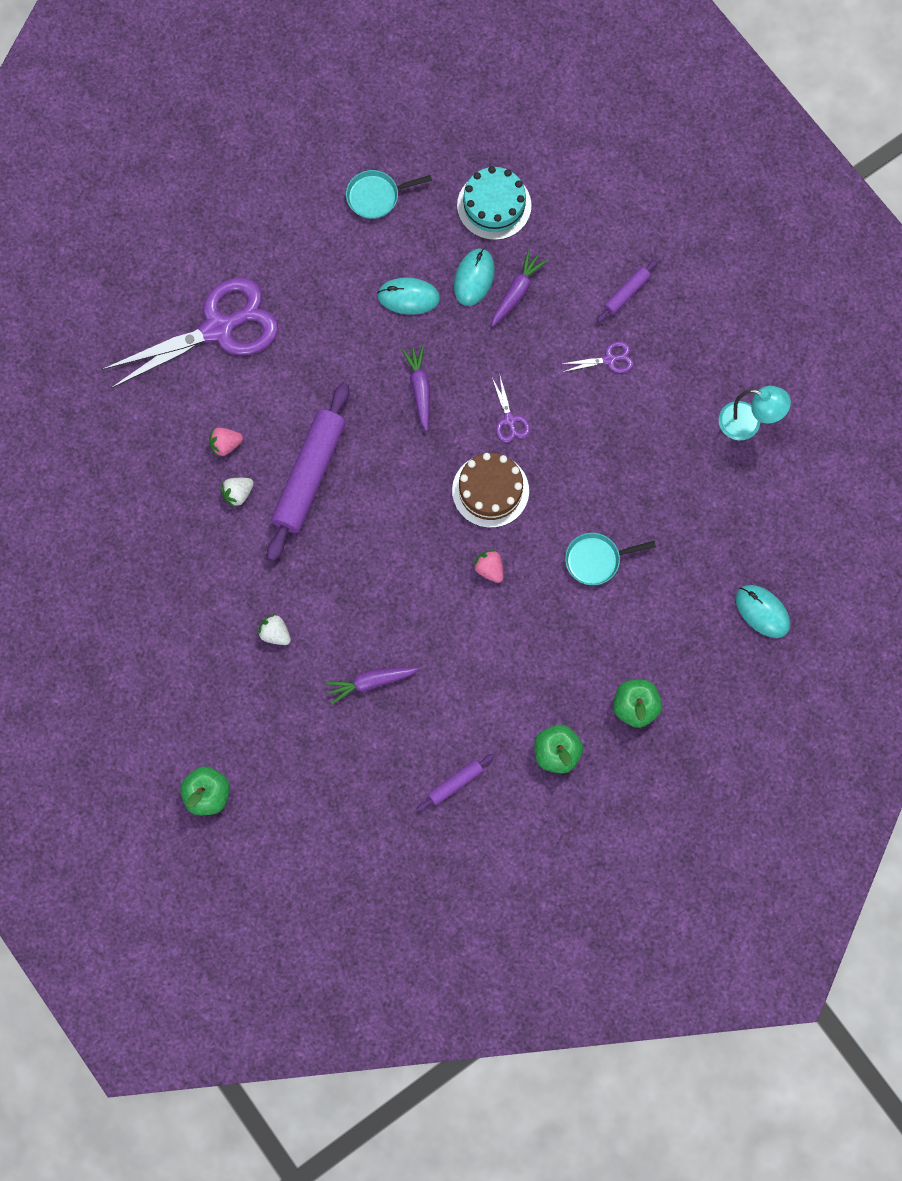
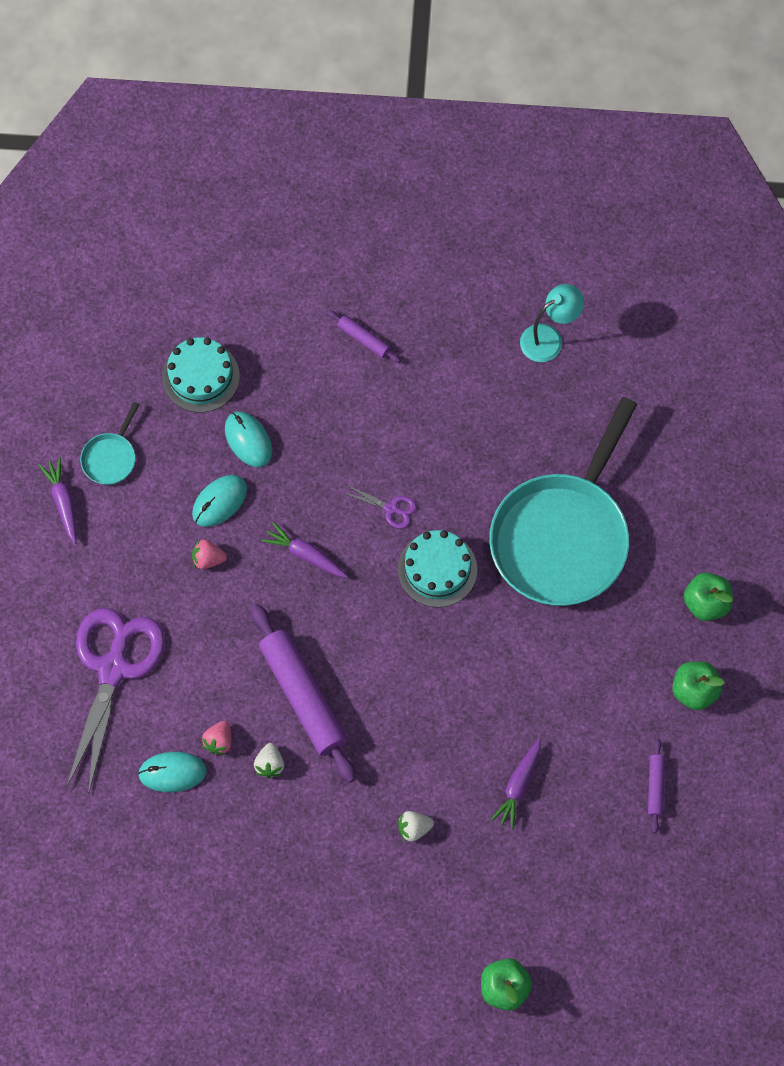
camera: 50 degrees left, 5 degrees down
brown cake [452,453,529,528] -> turquoise cake [398,530,477,608]
pink strawberry [473,550,504,583] -> pink strawberry moved to [192,539,227,569]
purple carrot [491,250,547,327] -> purple carrot moved to [38,457,77,544]
purple scissors [562,341,633,373] -> none
turquoise pan [565,533,656,585] -> turquoise pan [489,397,637,606], size x2.50
purple rolling pin [597,259,658,322] -> purple rolling pin turned 45 degrees counterclockwise [327,310,401,363]
turquoise mouse [736,585,790,638] -> turquoise mouse moved to [138,752,207,792]

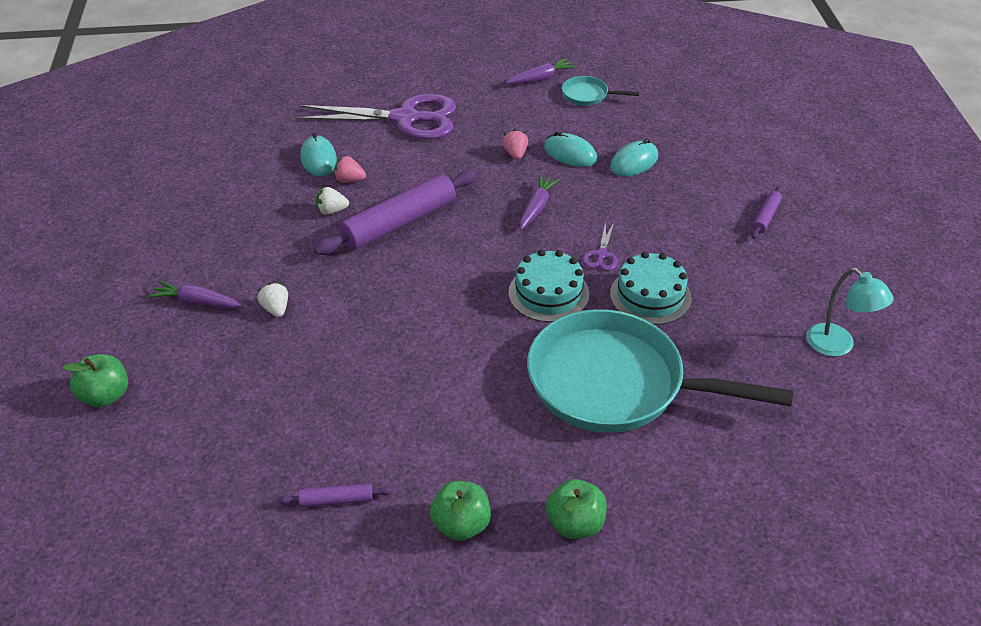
camera: 80 degrees right, 25 degrees down
turquoise cake [162,337,240,413] -> turquoise cake moved to [610,252,692,325]
purple carrot [491,739,541,830] -> purple carrot moved to [148,281,243,308]

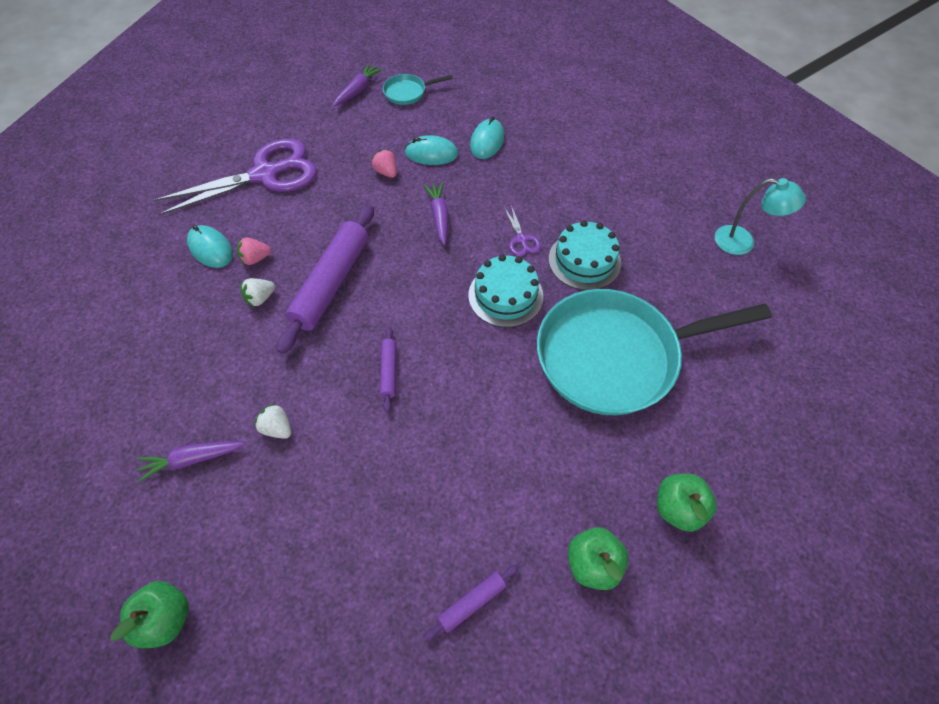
camera: 30 degrees left, 15 degrees up
purple rolling pin [752,186,782,239] -> purple rolling pin moved to [380,327,396,412]

